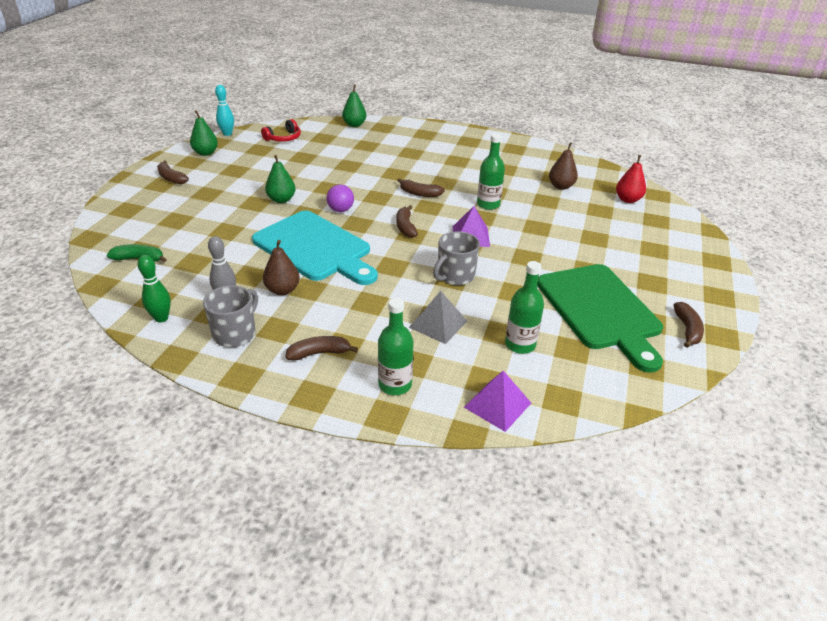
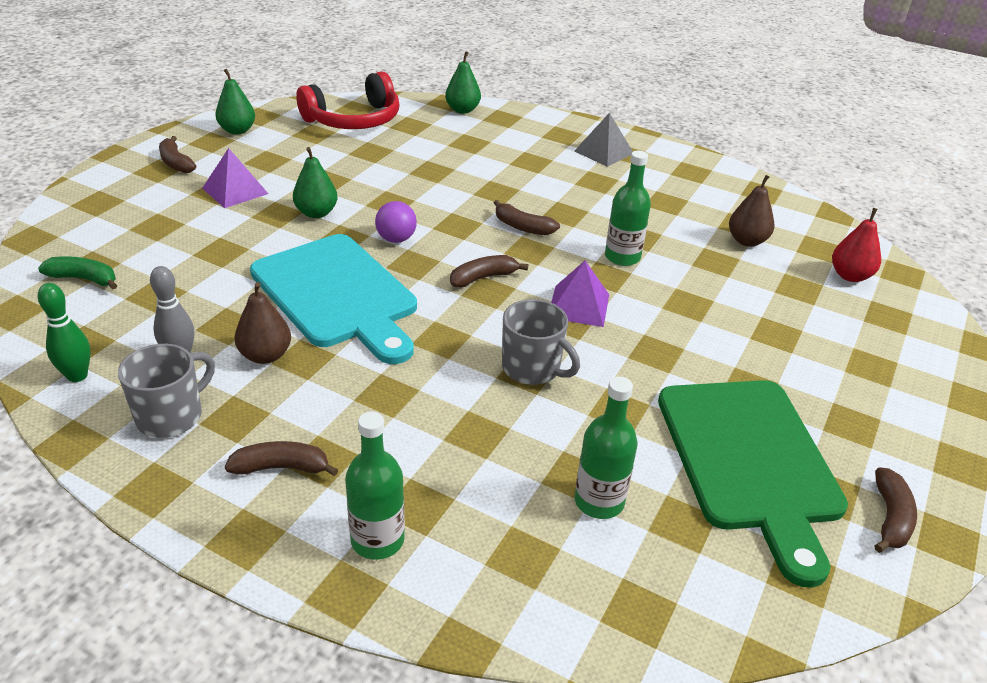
camera: 10 degrees right, 0 degrees up
turquoise bowling pin [215,85,234,136] -> none
red headphones [261,119,301,142] -> red headphones [296,71,400,129], size x1.81
brown banana [396,205,418,238] -> brown banana turned 60 degrees clockwise [450,255,528,288]
grey pyramid [409,291,467,344] -> grey pyramid moved to [574,112,633,167]
grey mug [433,231,480,285] -> grey mug turned 105 degrees counterclockwise [502,299,580,385]
purple pyramid [464,371,531,432] -> purple pyramid moved to [202,148,268,208]

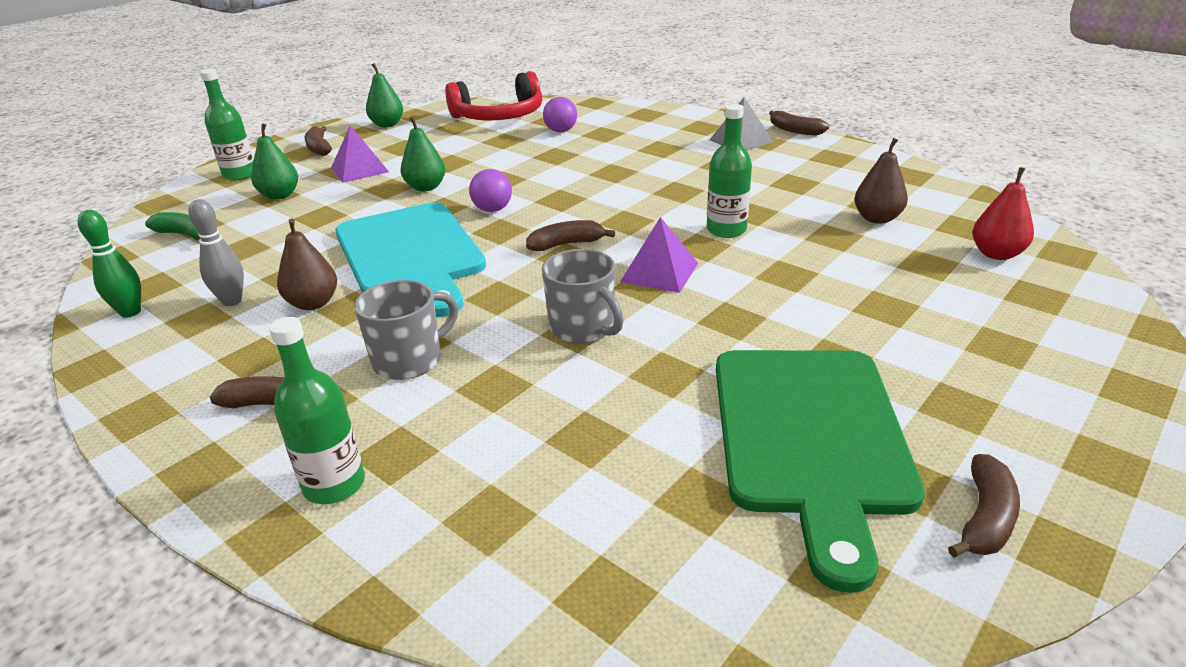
camera: 15 degrees right, 5 degrees down
grey mug [118,344,215,438] -> grey mug moved to [354,280,458,380]
green pear [445,51,481,114] -> green pear moved to [251,123,298,199]
brown banana [494,200,560,235] -> brown banana moved to [769,111,829,136]
green bottle [574,377,638,519] -> green bottle moved to [200,69,254,181]
none -> purple ball [543,97,577,132]

